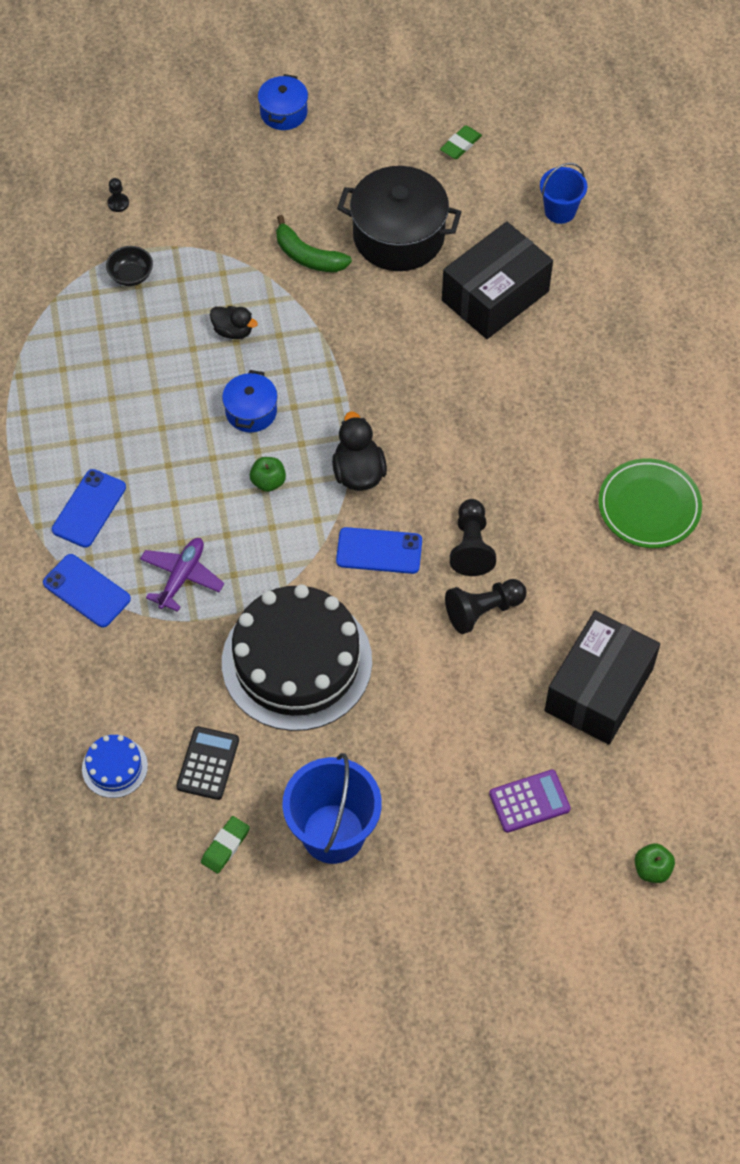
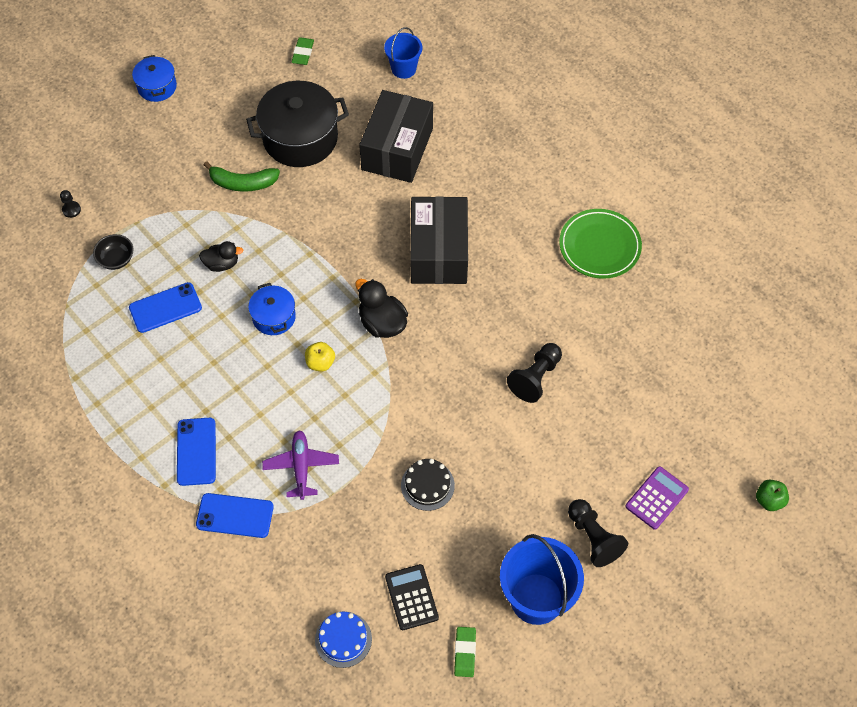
camera: 30 degrees left, 0 degrees up
black cake [222,585,372,731] -> black cake [401,459,455,511], size x0.43
green apple [250,457,286,492] -> yellow apple [305,342,335,371]
blue phone [336,527,422,574] -> blue phone moved to [129,282,202,333]
black pawn [450,499,496,576] -> black pawn moved to [568,499,628,567]
black box [544,610,660,745] -> black box moved to [410,196,468,284]

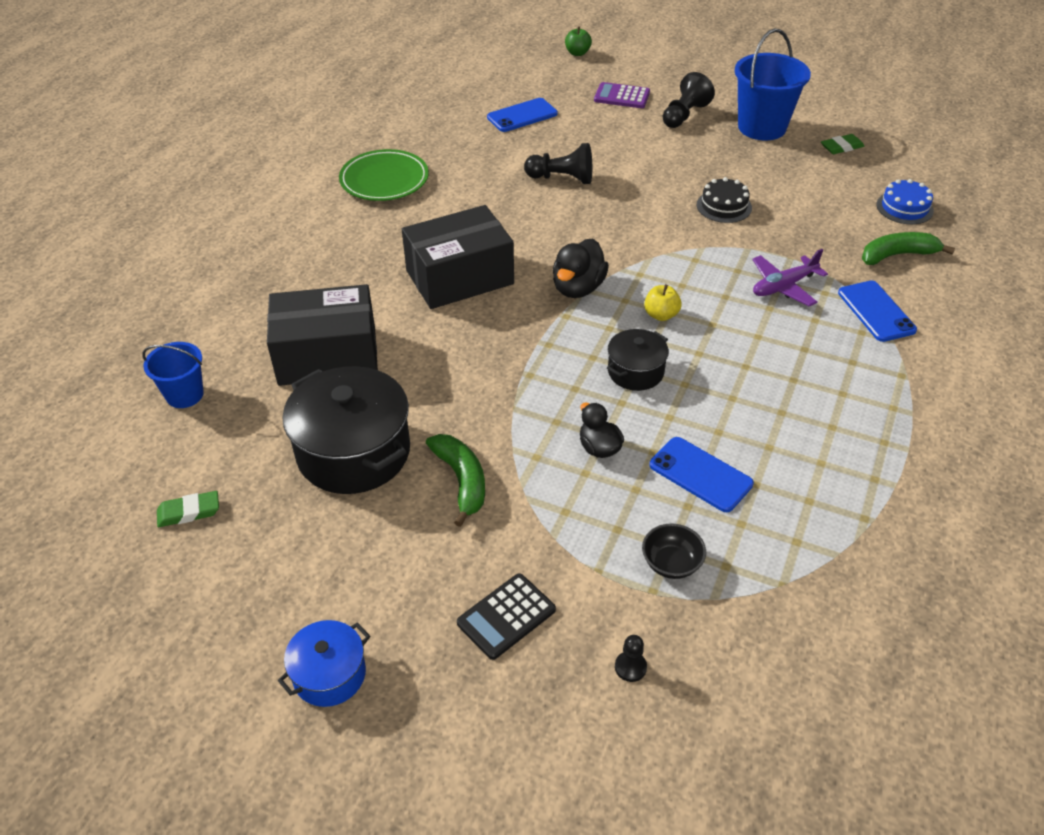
camera: 115 degrees left, 15 degrees down
blue phone [177,418,216,486] -> blue phone moved to [487,98,558,132]
blue pot [248,283,296,335] -> black pot [607,329,669,391]
black calculator [385,564,439,630] -> black calculator moved to [457,573,556,660]
none -> green banana [862,232,955,265]

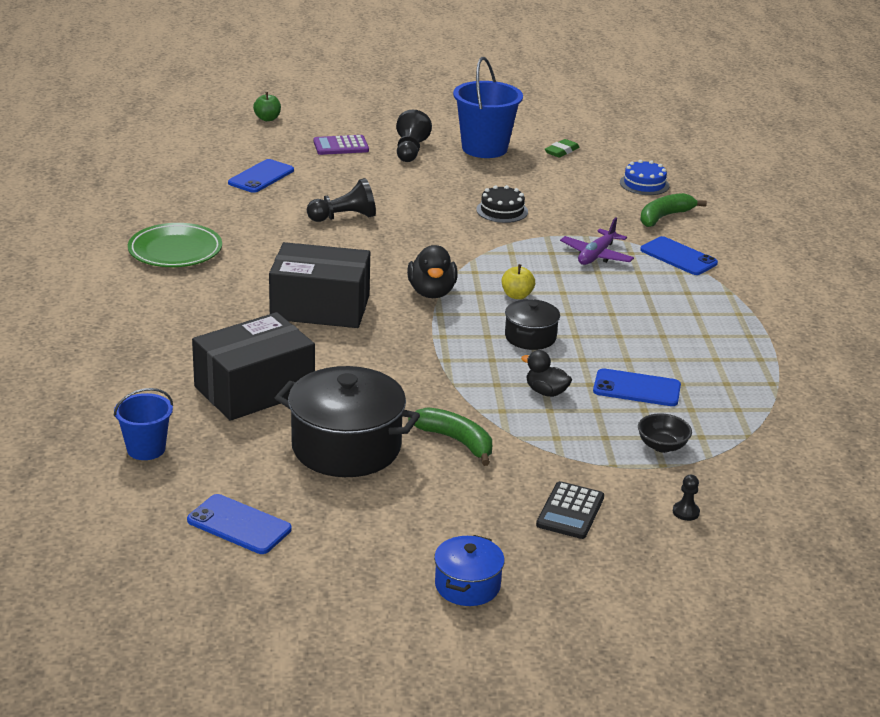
camera: 30 degrees left, 15 degrees down
green eraser [157,491,219,527] -> blue phone [187,494,292,554]
black box [402,205,514,309] -> black box turned 60 degrees clockwise [269,242,370,328]

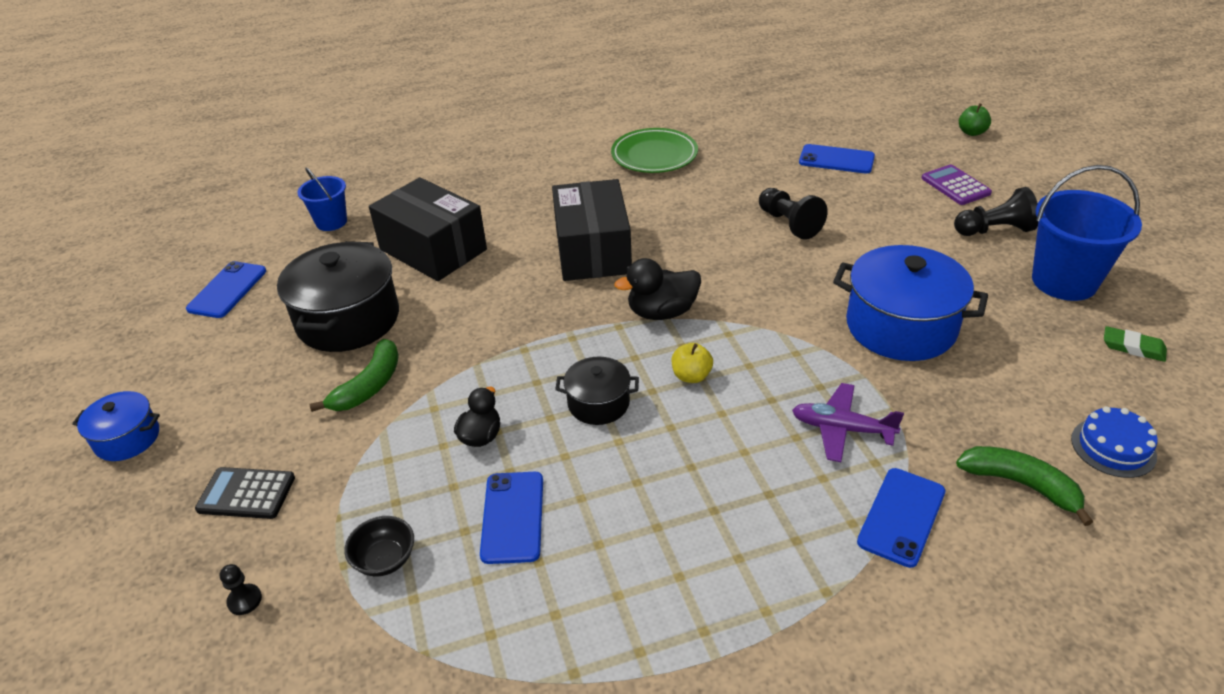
camera: 80 degrees right, 10 degrees up
black cake [476,185,528,223] -> blue pot [833,245,988,361]

